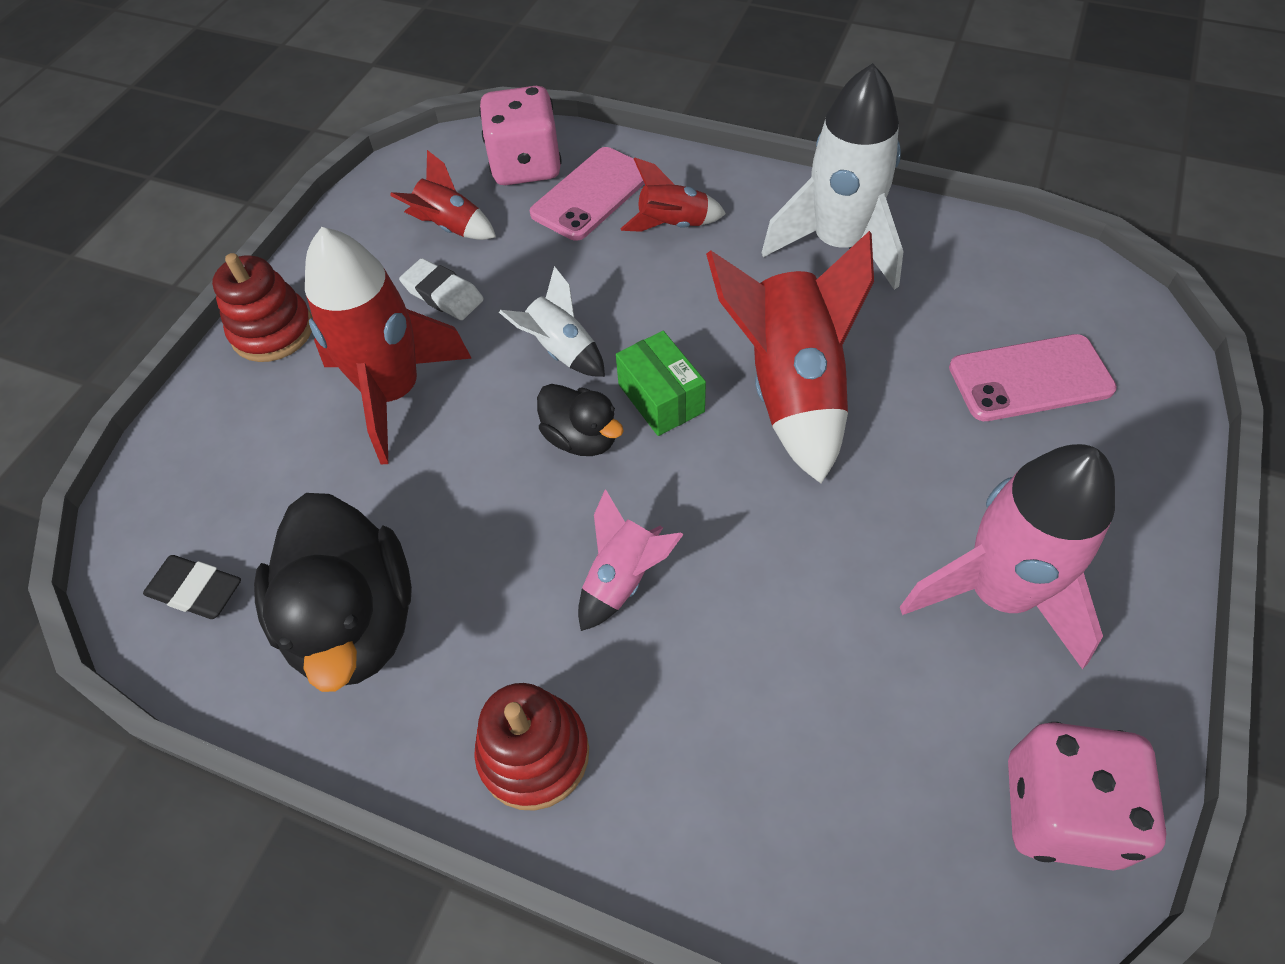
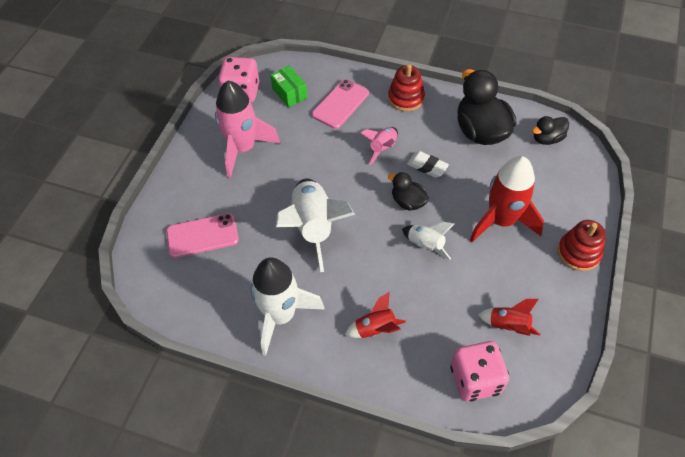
camera: 175 degrees right, 0 degrees up
black eraser [143,555,241,619] -> black duck [532,116,569,145]
white eraser [399,258,484,320] -> white eraser moved to [407,151,449,178]
pink phone [530,147,645,241] -> pink phone moved to [312,79,369,129]
green box [616,331,706,436] -> green box moved to [270,66,307,107]
red rocket [706,231,874,483] -> white rocket [276,178,355,272]

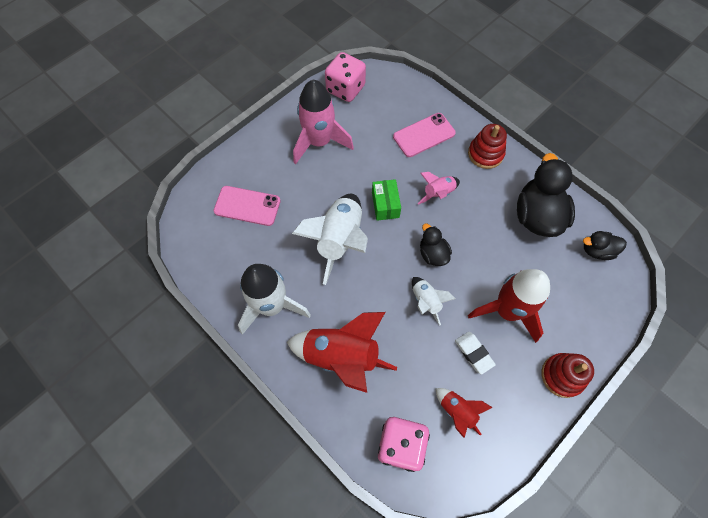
camera: 25 degrees right, 10 degrees up
green box [270,66,307,107] -> green box moved to [372,179,401,221]
red rocket [345,292,406,338] -> red rocket [287,312,397,393], size x1.93
white eraser [407,151,449,178] -> white eraser moved to [455,332,496,374]

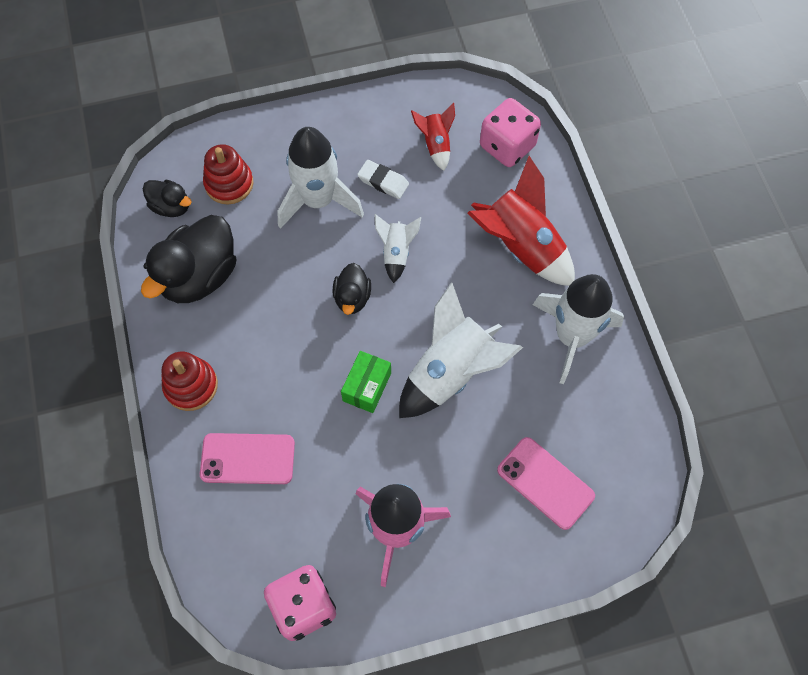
camera: 150 degrees left, 0 degrees up
pink rocket [417,172,460,205] -> none
white eraser [455,332,496,374] -> white eraser turned 60 degrees counterclockwise [357,160,409,199]
red rocket [468,269,550,343] -> white rocket [277,127,364,229]
red stacking toy [541,353,594,398] -> red stacking toy moved to [203,144,254,204]

